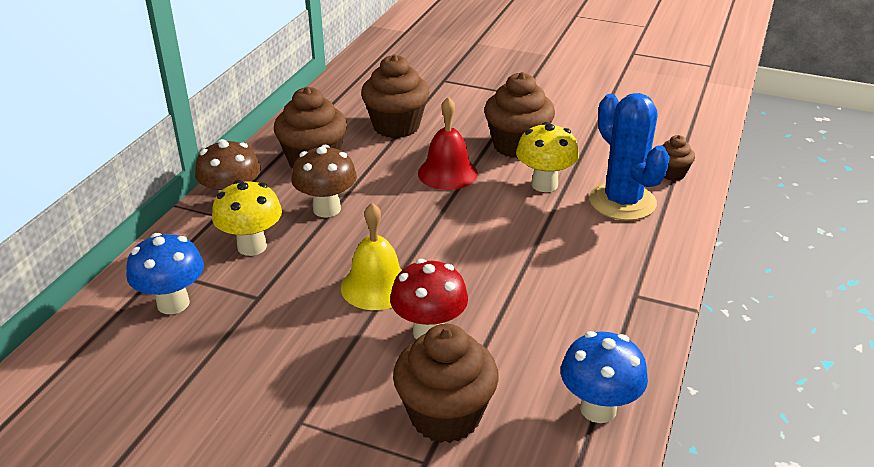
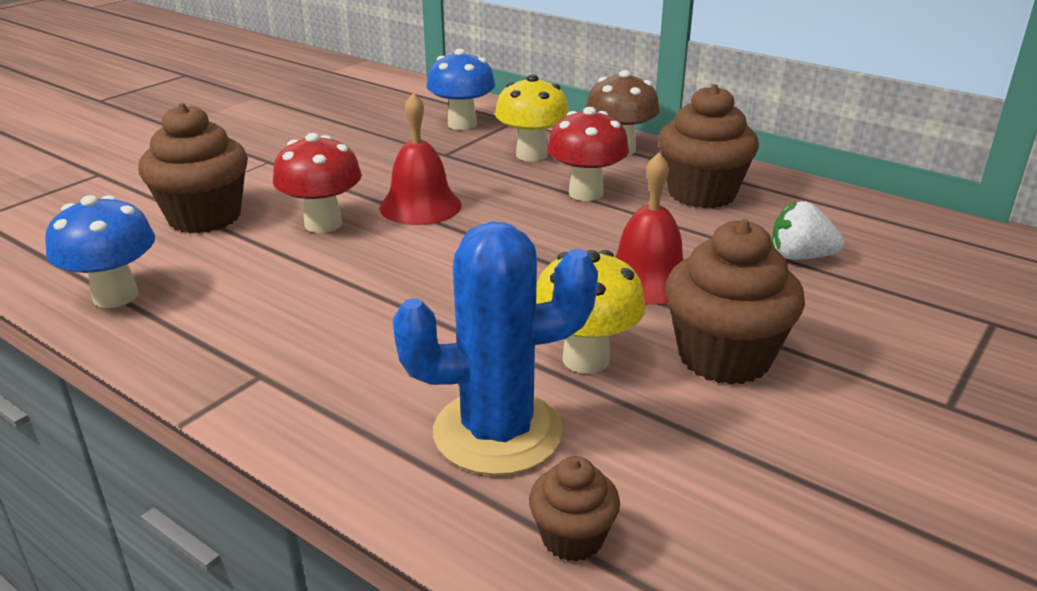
camera: 105 degrees right, 5 degrees down
brown mushroom [291,145,357,217] -> red mushroom [547,107,629,201]
yellow bell [341,203,402,310] -> red bell [379,92,462,225]
brown cupcake [361,54,429,138] -> white strawberry [772,201,844,260]

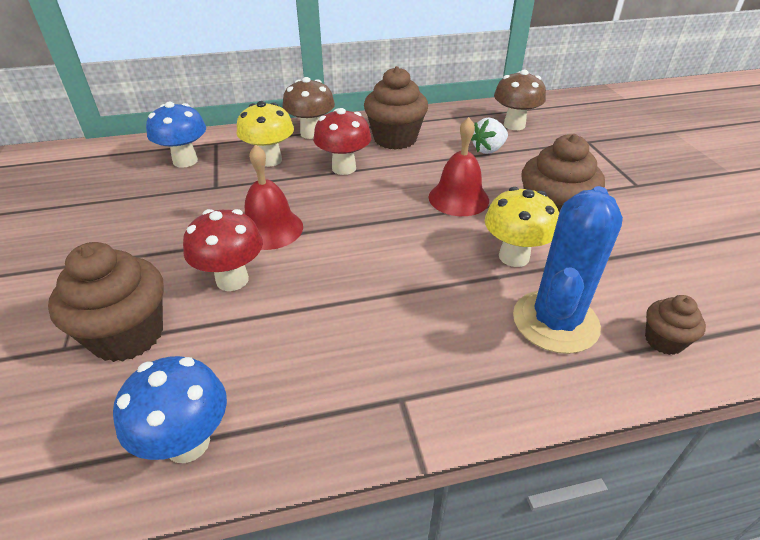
camera: 50 degrees left, 10 degrees up
none -> brown mushroom [494,70,546,130]

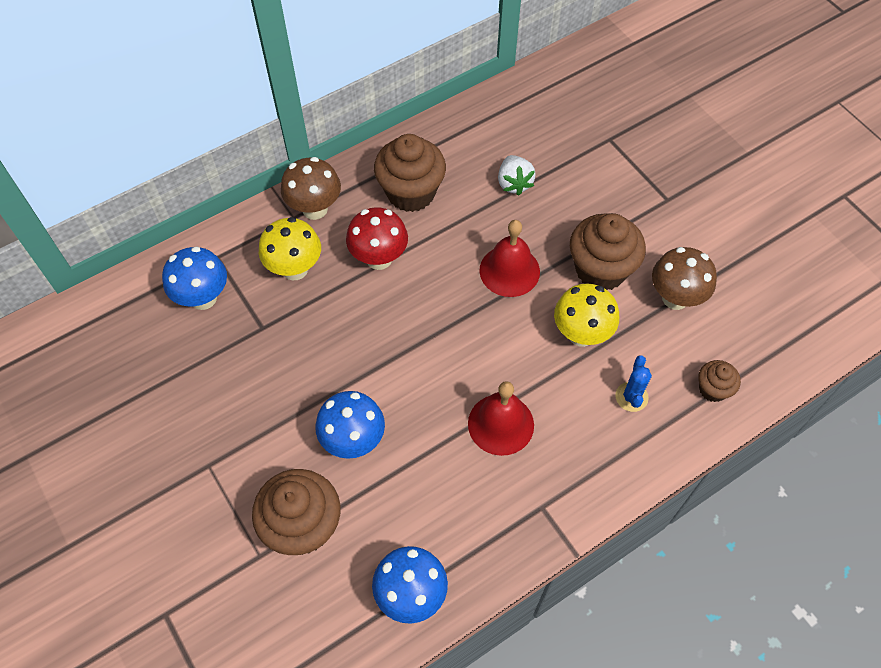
camera: 20 degrees left, 20 degrees up
red mushroom [183,209,263,291] -> blue mushroom [315,391,385,459]
red bell [245,144,303,250] -> red bell moved to [468,381,534,456]
white strawberry [471,118,508,154] -> white strawberry turned 45 degrees counterclockwise [498,155,536,196]
brown mushroom [494,70,546,130] -> brown mushroom moved to [652,247,717,310]
blue cactus [513,186,623,354] -> blue cactus [615,355,652,412], size x0.48

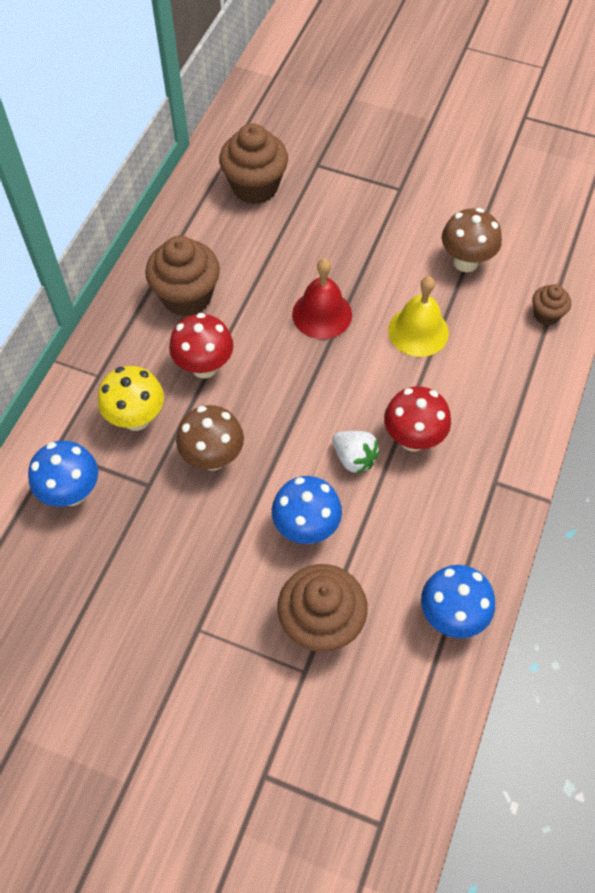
camera: 35 degrees left, 0 degrees up
brown mushroom [281,157,341,220] -> brown mushroom moved to [176,405,244,470]
red bell [468,381,534,456] -> red mushroom [384,386,451,451]
white strawberry [498,155,536,196] -> white strawberry moved to [332,431,380,474]
yellow mushroom [554,284,619,347] -> yellow bell [388,276,449,357]
brown cupcake [570,213,646,290] -> brown cupcake moved to [219,123,288,204]
blue cactus [615,355,652,412] -> none

